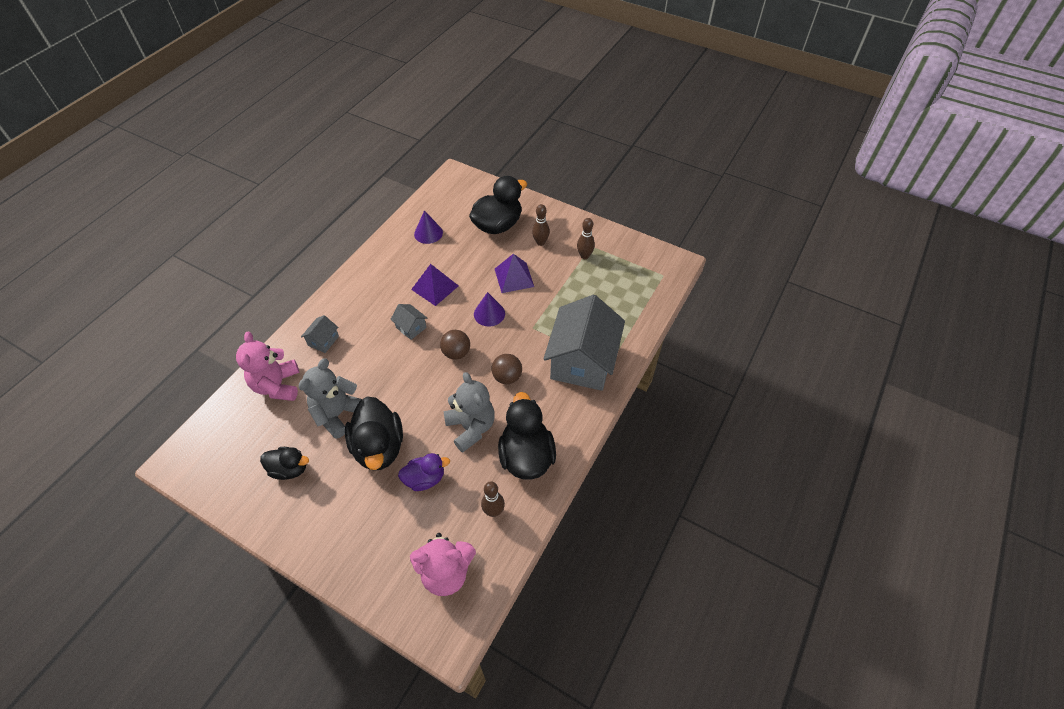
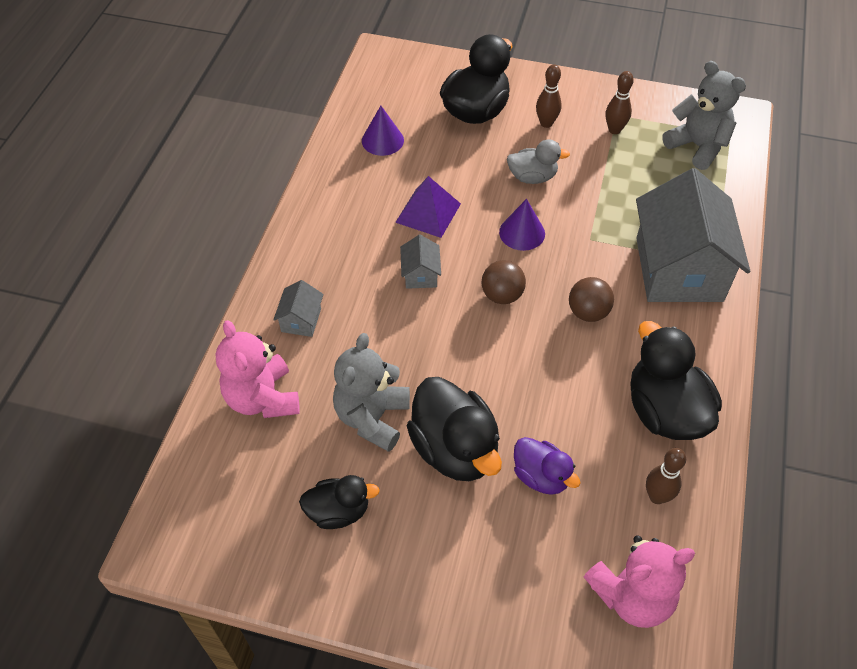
camera: 15 degrees left, 0 degrees up
grey house [390,304,427,340] -> grey house turned 60 degrees clockwise [400,235,441,289]
purple duck [398,453,450,491] -> purple duck turned 75 degrees clockwise [514,437,580,495]
grey teddy bear [444,372,495,452] -> grey teddy bear moved to [662,61,746,170]
purple pyramid [495,254,534,293] -> grey duck [507,139,570,184]

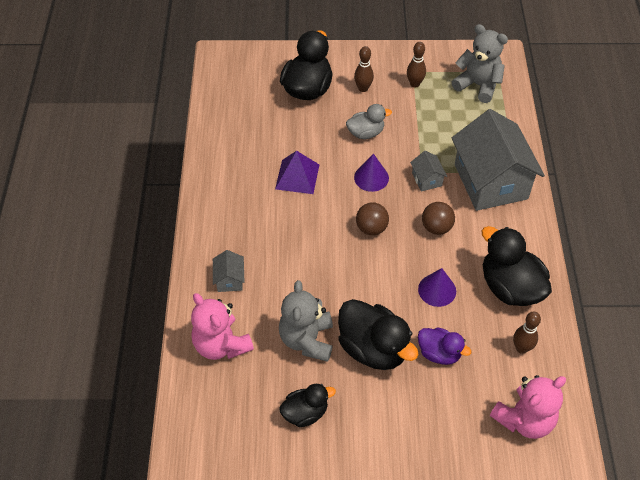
camera: 15 degrees left, 0 degrees up
purple cone [362,106,404,156] -> purple cone moved to [418,268,456,307]
grey house [400,235,441,289] -> grey house moved to [410,151,447,192]

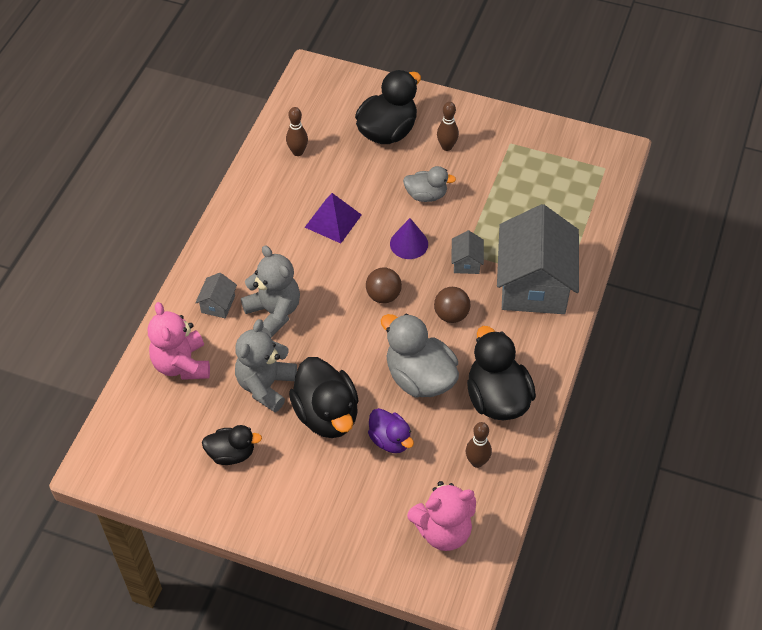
camera: 20 degrees right, 0 degrees up
brown bowling pin [407,42,426,88] -> brown bowling pin moved to [286,107,308,156]
purple cone [418,268,456,307] -> grey duck [381,313,459,398]
grey teddy bear [452,24,508,103] -> grey teddy bear moved to [241,245,300,337]

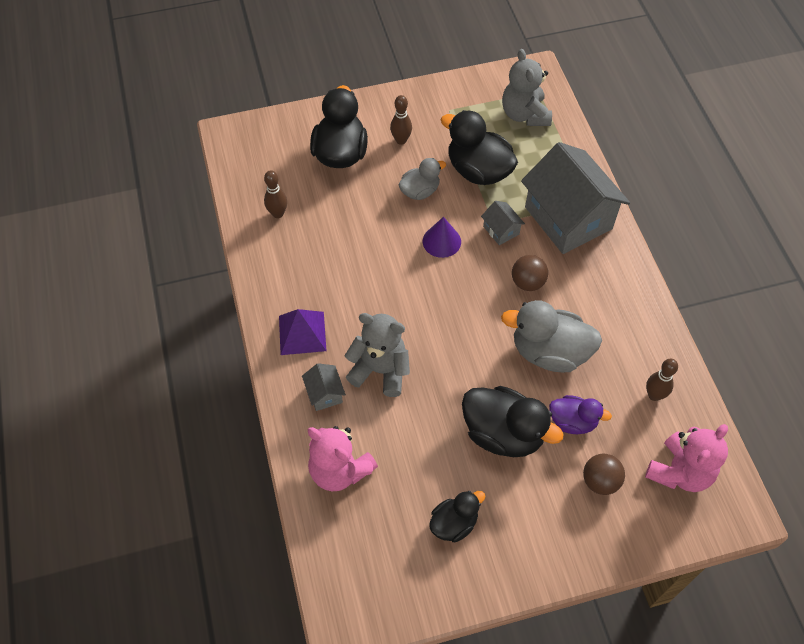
camera: 35 degrees left, 5 degrees up
grey teddy bear [235,319,297,412] -> grey teddy bear moved to [502,49,552,126]
purple pyramid [305,193,362,243] -> purple pyramid moved to [279,309,326,355]
brown ball [366,268,402,303] -> brown ball moved to [583,454,625,495]
black duck [467,326,536,420] -> black duck moved to [441,110,518,185]

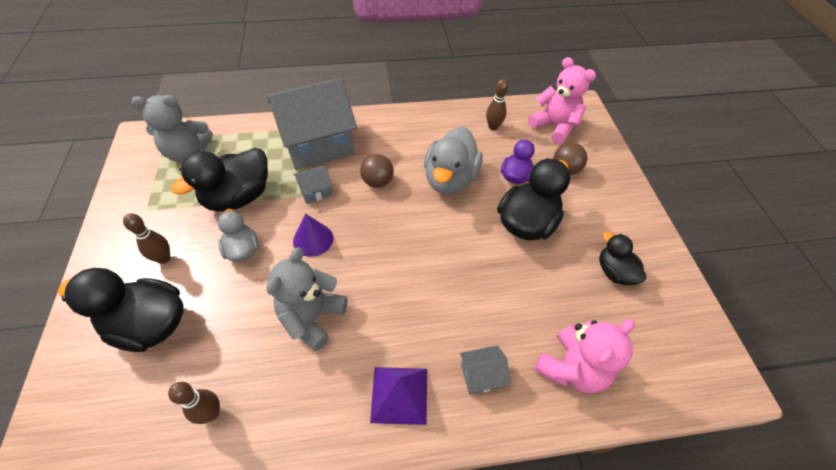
camera: 85 degrees left, 5 degrees down
grey teddy bear [345,313,410,397] -> grey teddy bear moved to [266,247,347,351]

